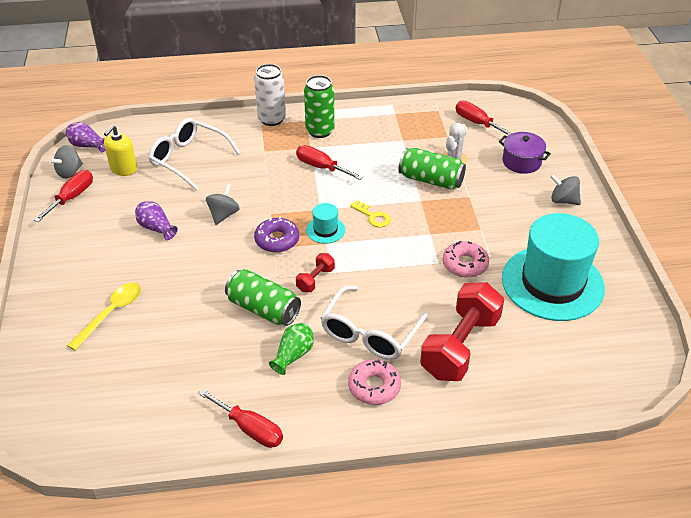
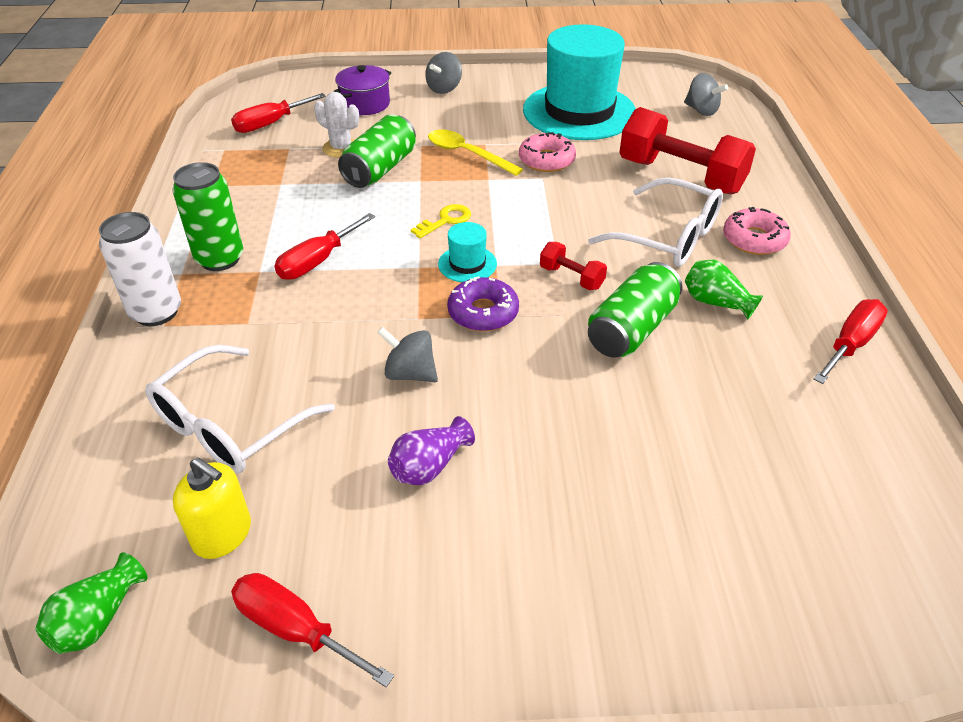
camera: 85 degrees left, 0 degrees up
grey spinning top [49,145,83,179] -> grey spinning top moved to [684,73,728,116]
purple vase [66,122,105,152] -> green vase [35,552,147,654]
yellow spoon [67,283,141,351] -> yellow spoon moved to [428,130,523,176]

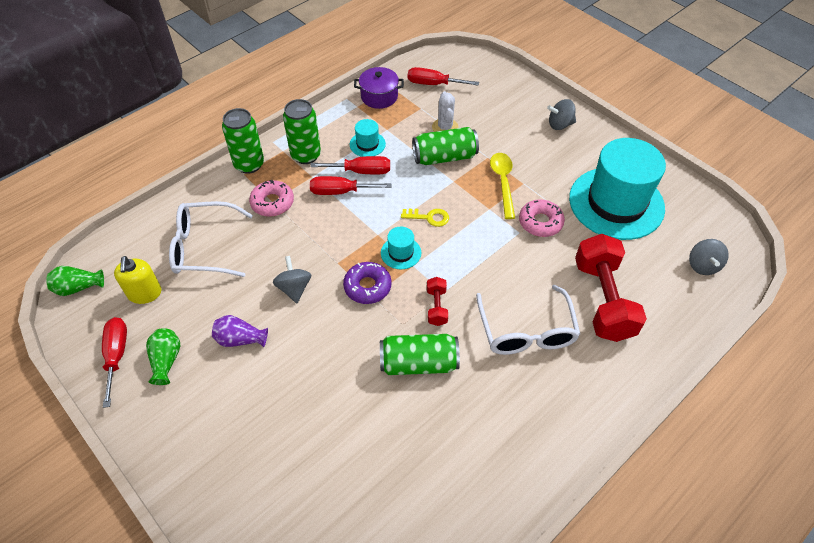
camera: 50 degrees right, 10 degrees up
white can [99,212,181,326] -> green can [222,108,264,174]
purple pot [333,65,391,115] -> purple pot moved to [354,67,404,109]
green vase [685,260,763,320] -> green vase moved to [146,328,180,385]
pink donut [723,207,791,255] -> pink donut moved to [249,180,294,217]
red screwdriver [813,299,888,384] -> red screwdriver moved to [310,156,390,174]
none -> turquoise hat [350,119,386,157]

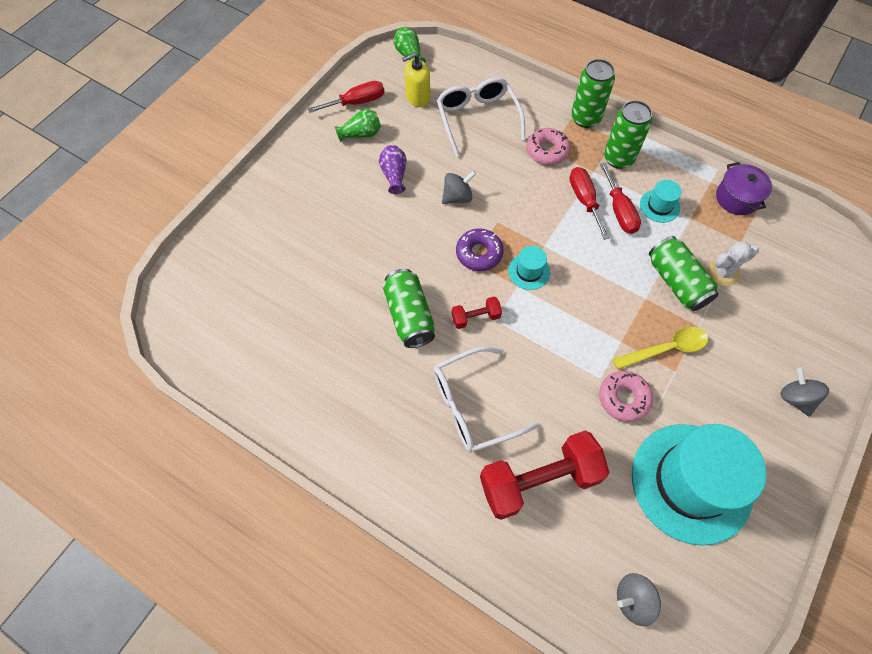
camera: 75 degrees right, 10 degrees up
yellow key [401,209,449,227] -> none
red screwdriver [408,67,479,86] -> none

